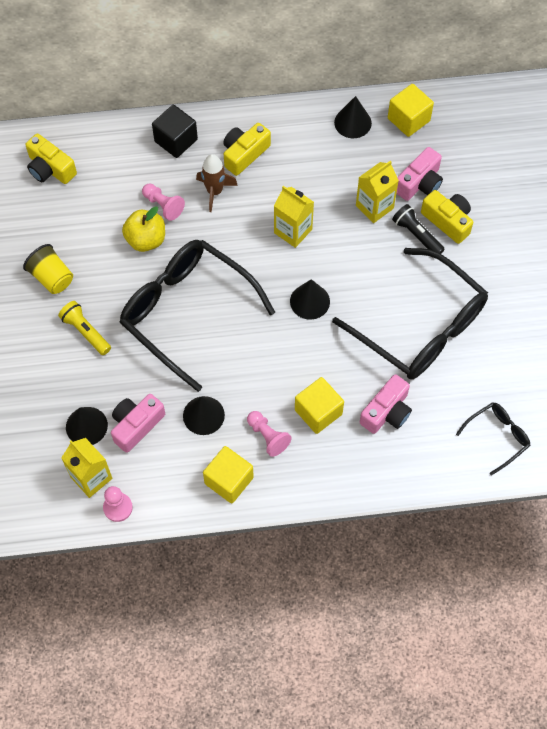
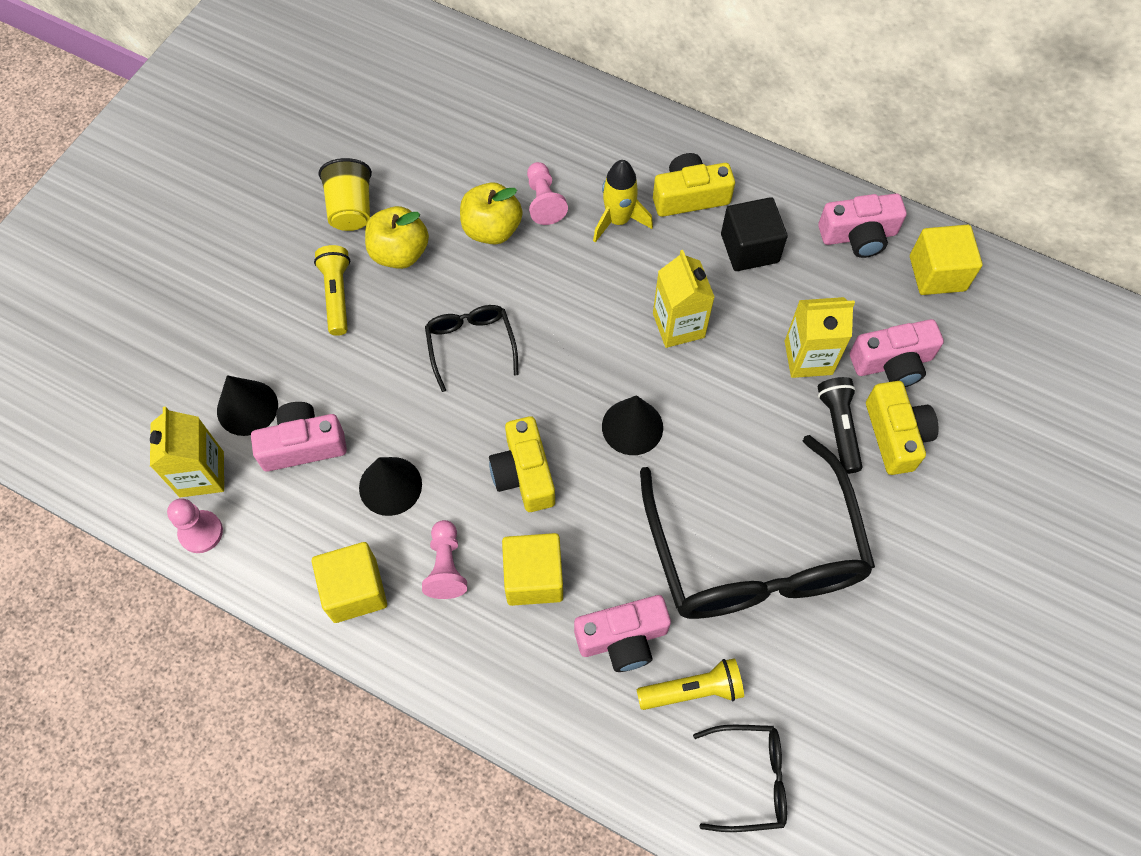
camera: 35 degrees right, 0 degrees up
yellow camera [26,134,77,184] -> yellow camera moved to [489,416,555,512]
black glasses [119,240,275,392] -> black glasses [425,305,519,392], size x0.45
black cube [152,105,198,158] -> black cube moved to [721,197,788,271]
brown rocket [196,154,238,212] -> yellow rocket [593,160,653,242]
black cone [334,96,372,138] -> pink camera [818,194,907,258]
none -> yellow apple [365,206,429,269]
none -> yellow flashlight [637,658,744,710]

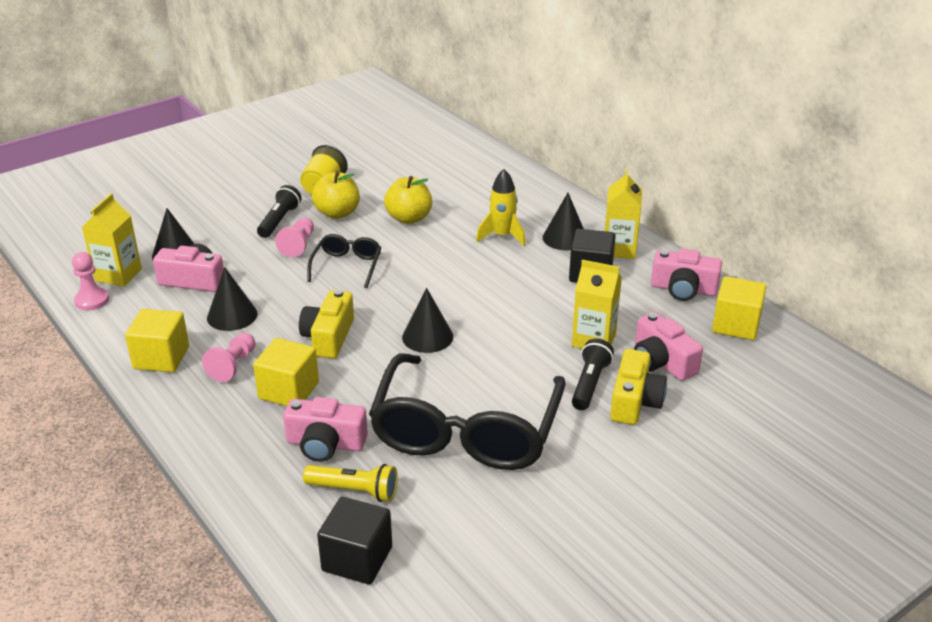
camera: 25 degrees right, 30 degrees down
yellow flashlight [314,245,350,336] -> black flashlight [257,185,301,238]
pink pawn [527,162,568,225] -> pink pawn moved to [275,218,314,258]
yellow camera [653,153,735,217] -> black cone [543,193,584,250]
yellow carton [653,250,715,348] -> yellow carton moved to [605,169,642,259]
black glasses [693,725,787,832] -> black cube [317,497,392,585]
pink camera [850,319,944,387] -> pink camera turned 45 degrees clockwise [634,312,703,381]

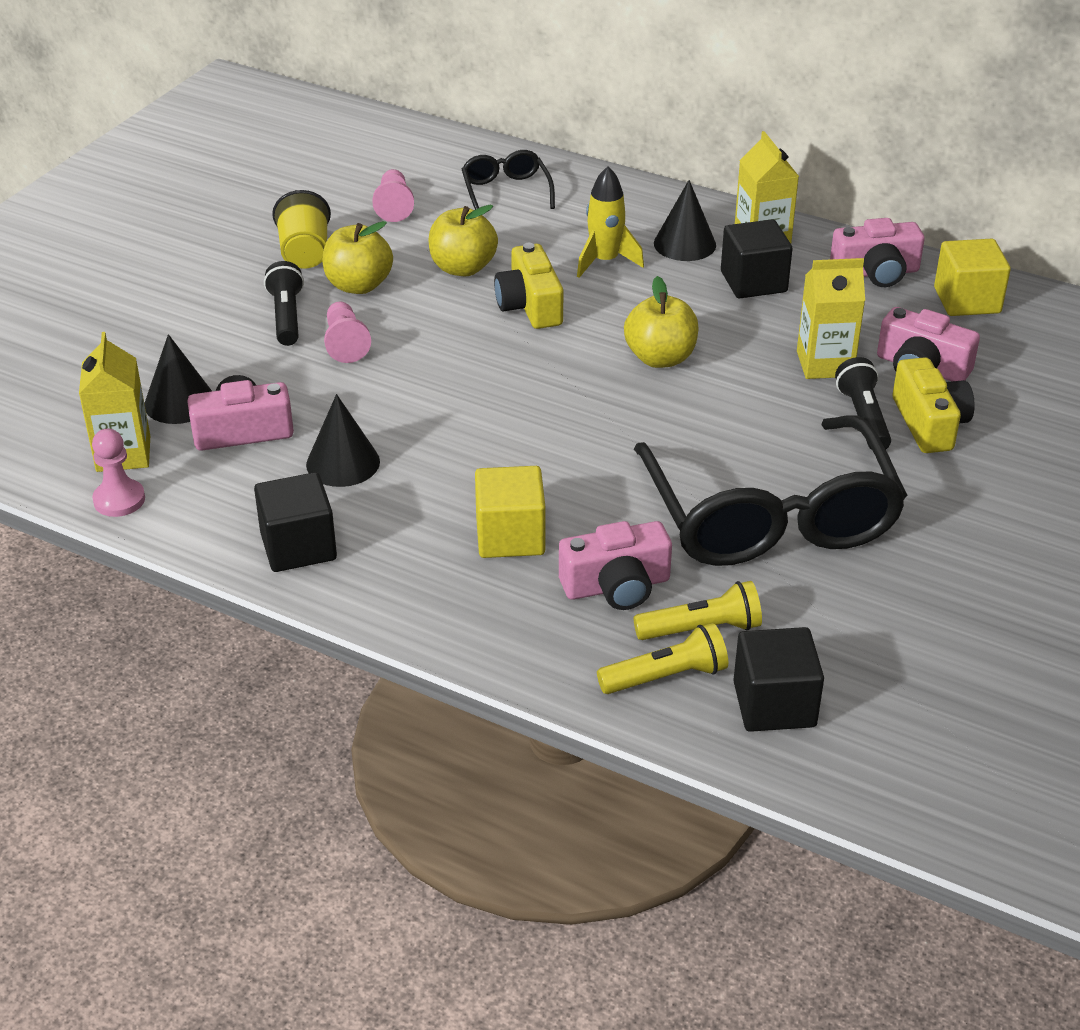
camera: 25 degrees left, 5 degrees up
yellow cube [125,309,189,372] -> black cube [254,472,337,572]
pink pawn [202,333,255,382] -> pink pawn moved to [373,169,414,222]
yellow camera [299,289,354,358] -> yellow camera moved to [494,243,564,329]
black glasses [307,234,381,288] -> black glasses moved to [462,150,555,210]
black cone [402,288,453,353] -> none
none -> yellow flashlight [597,623,728,694]
none -> yellow apple [624,276,699,368]

